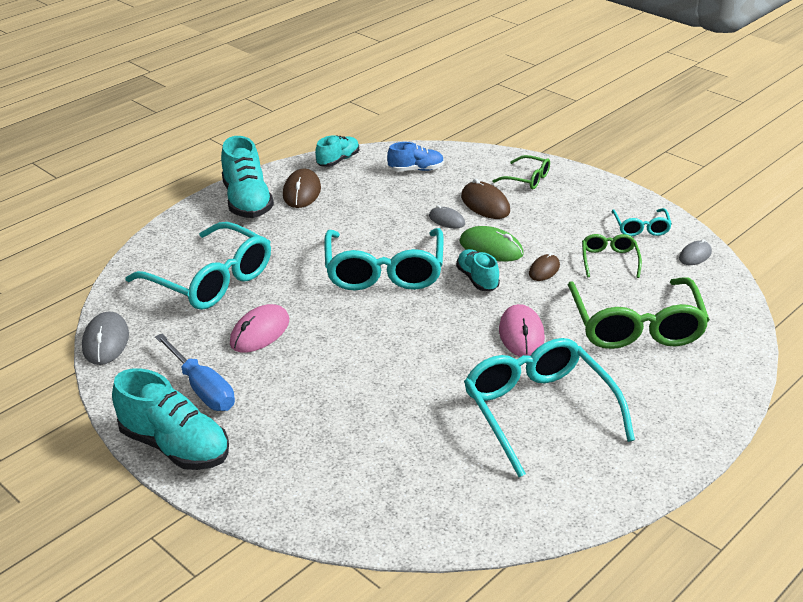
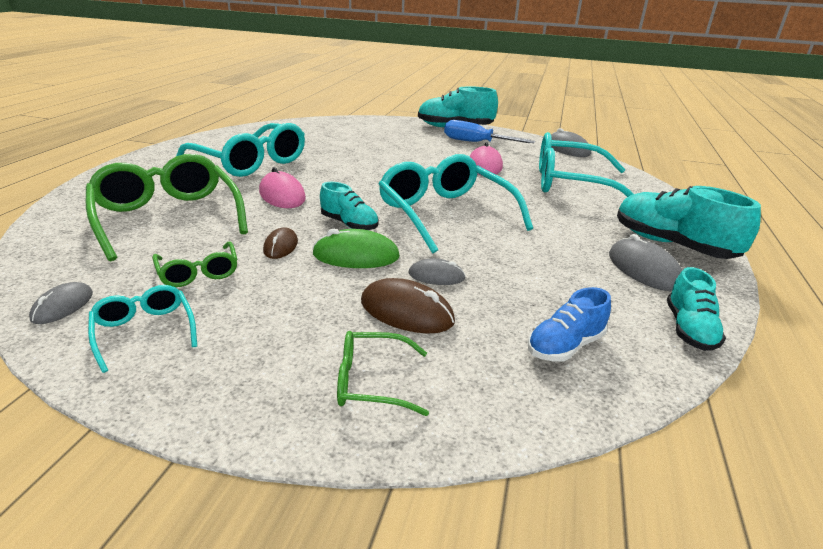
camera: 150 degrees right, 5 degrees down
brown mouse [283,169,321,208] -> grey mouse [609,234,682,291]

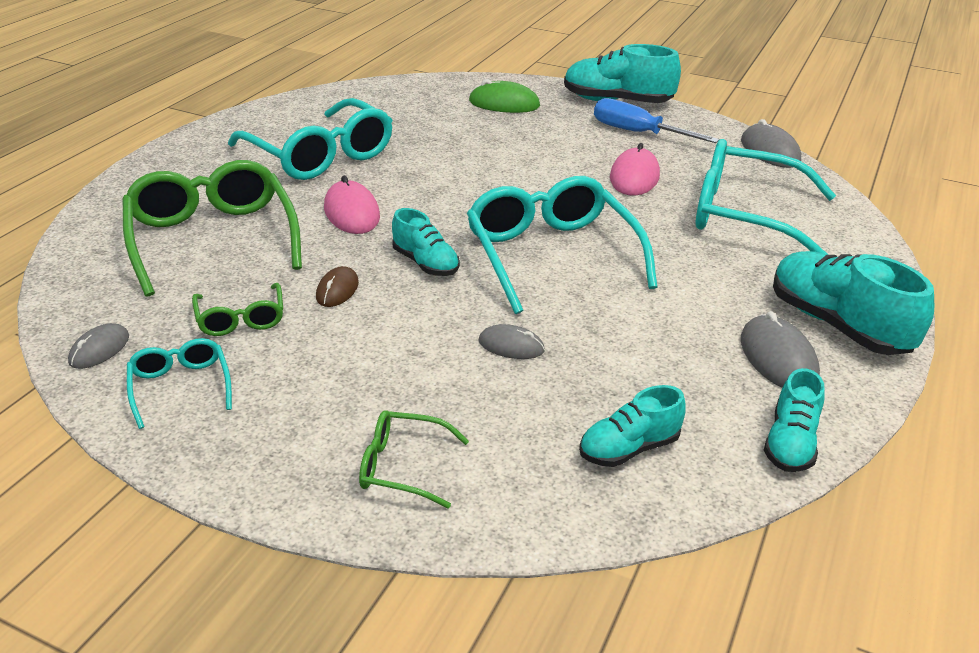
camera: 10 degrees right, 5 degrees up
green mouse [313,229,400,268] -> green mouse moved to [469,79,540,113]
brown mouse [361,278,455,334] -> none
blue shoe [528,287,611,362] -> turquoise shoe [579,385,685,467]

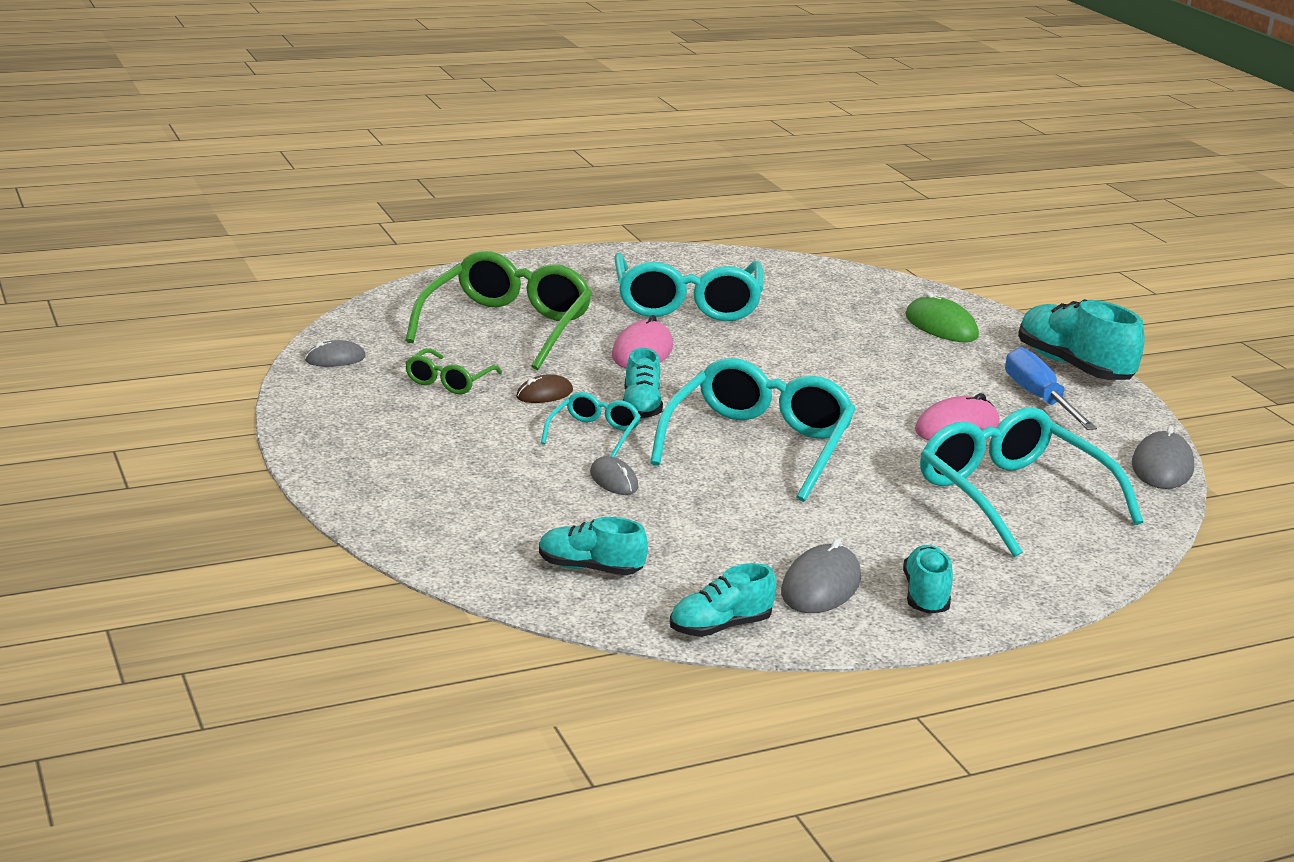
camera: 40 degrees right, 10 degrees down
turquoise glasses [127,338,232,429] -> turquoise glasses moved to [541,392,641,457]
green glasses [359,410,469,509] -> none
turquoise shoe [773,251,934,355] -> turquoise shoe [903,545,953,614], size x0.58

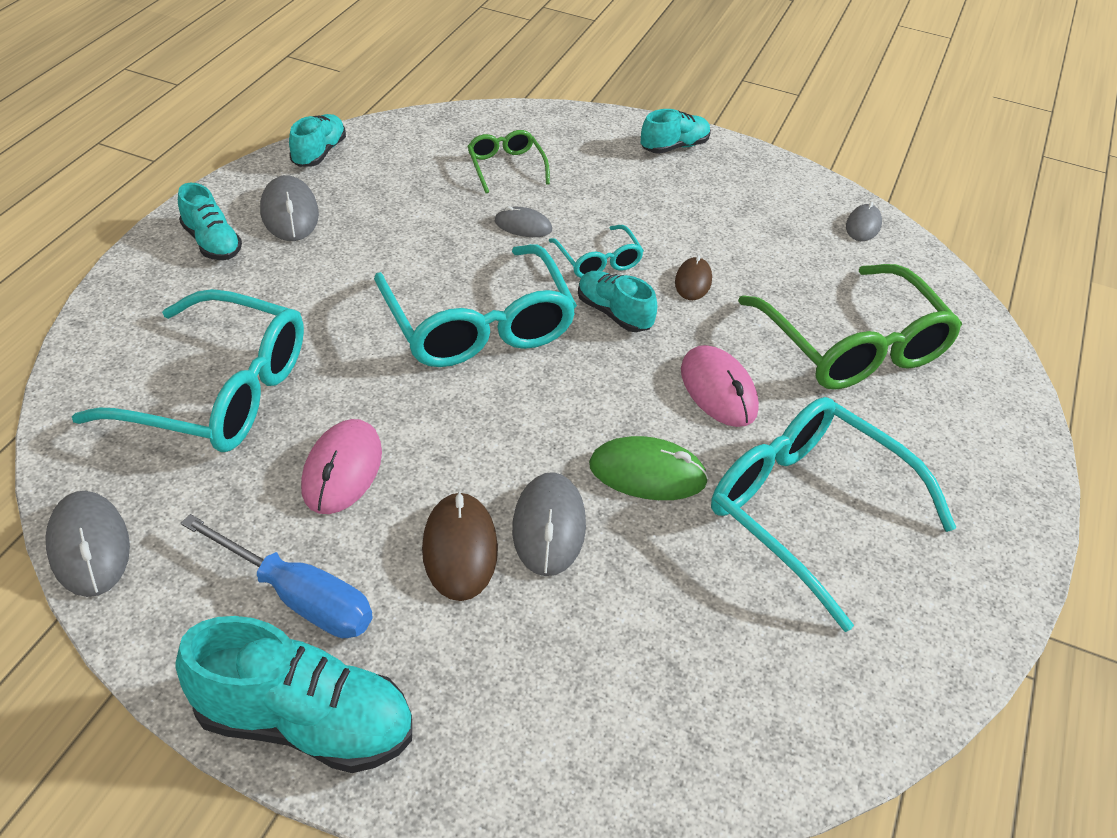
camera: 135 degrees right, 20 degrees up
green glasses [405,348,502,395] -> green glasses moved to [467,130,550,193]
turquoise shoe [539,517,648,575] -> turquoise shoe moved to [641,109,711,154]
green mouse [905,291,979,342] -> green mouse moved to [589,436,709,500]
none -> brown mouse [422,491,498,601]
none -> grey mouse [512,472,586,576]

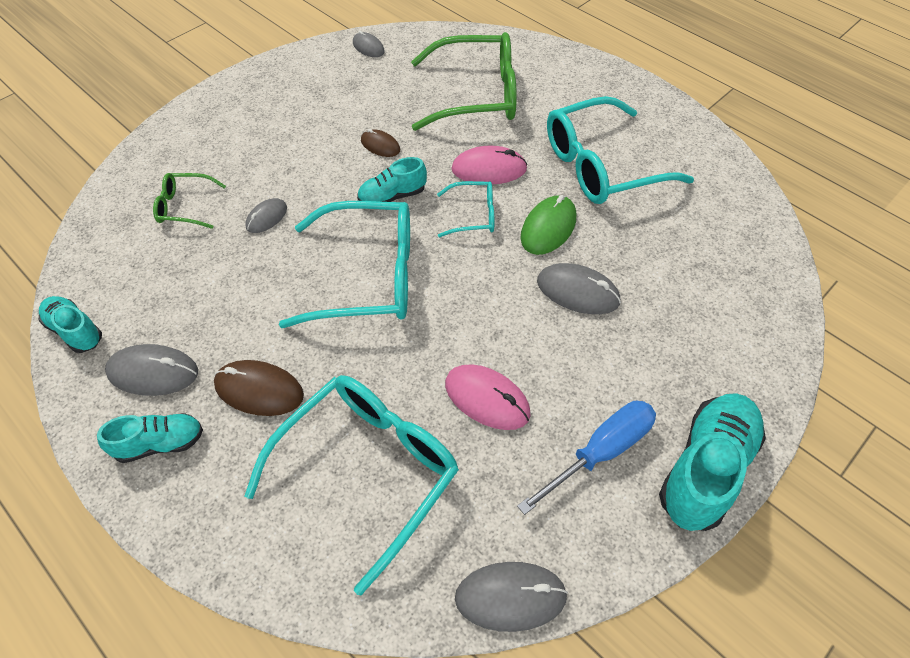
camera: 65 degrees left, 10 degrees up
brown mouse [422,491,498,601] -> brown mouse moved to [214,360,304,416]
turquoise glasses [549,225,644,278] -> turquoise glasses moved to [437,181,494,237]
turquoise shoe [641,109,711,154] -> none

